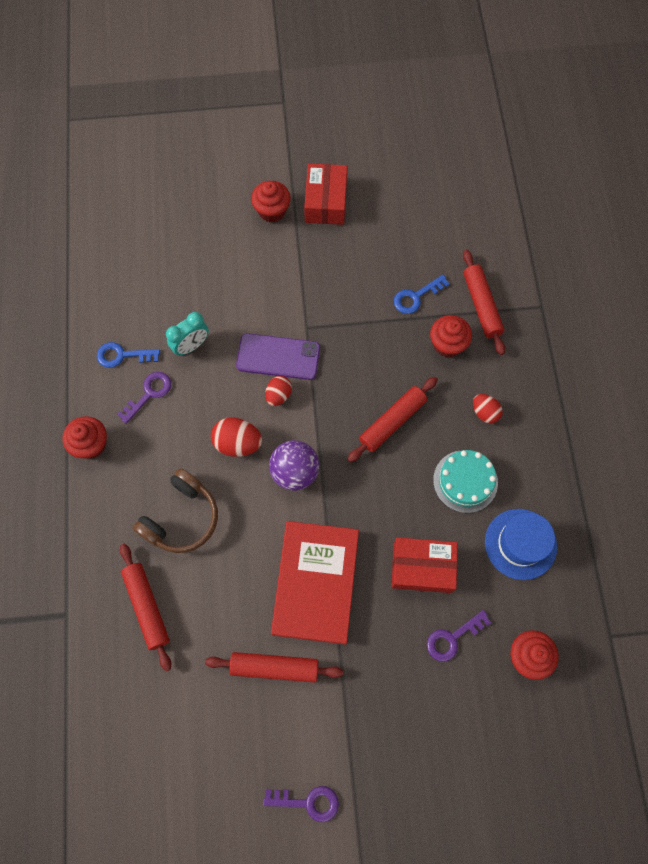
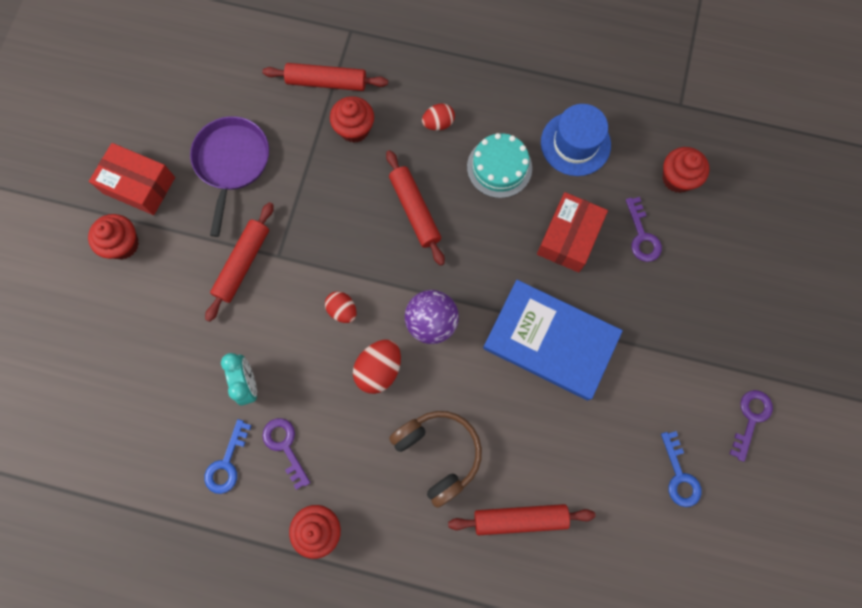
camera: 70 degrees left, 5 degrees up
red rolling pin [205,652,343,683] -> red rolling pin moved to [205,202,274,322]
purple phone [236,333,320,380] -> none
red book [271,521,359,645] -> blue book [483,280,623,401]
blue key [394,275,450,314] -> blue key moved to [661,431,702,507]
none -> purple pan [190,116,269,237]

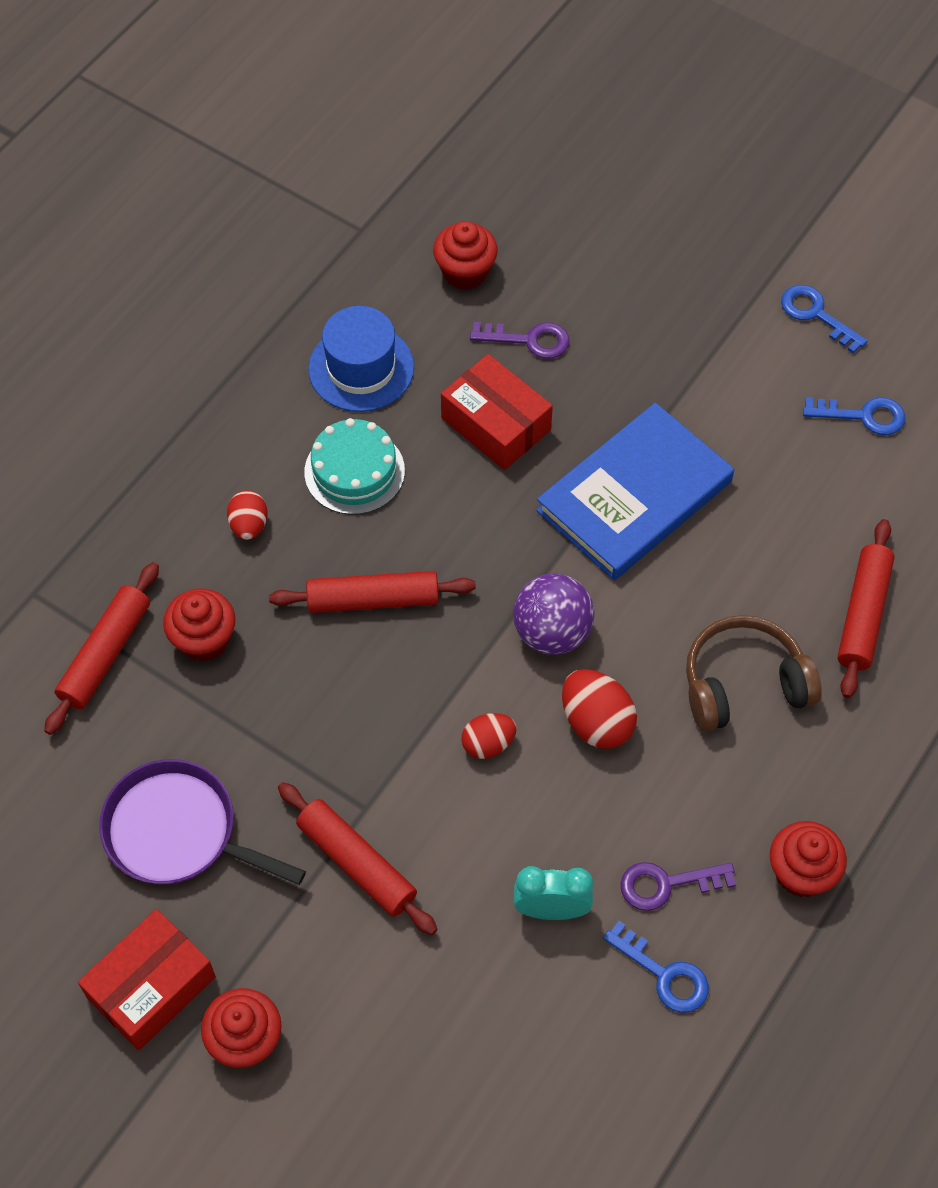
camera: 70 degrees left, 15 degrees down
purple key [730,390,773,462] -> blue key [781,285,867,353]

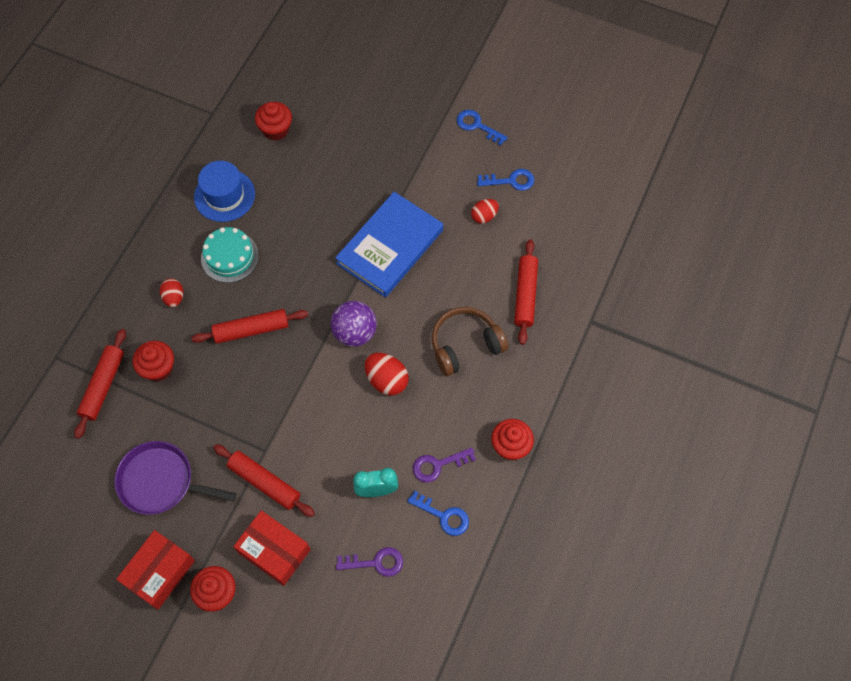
camera: 10 degrees left, 5 degrees up
red box [441,354,553,470] -> red box moved to [233,510,311,586]
red egg [461,713,517,759] -> red egg moved to [471,199,499,224]
purple key [470,322,570,359] -> purple key moved to [336,547,403,577]

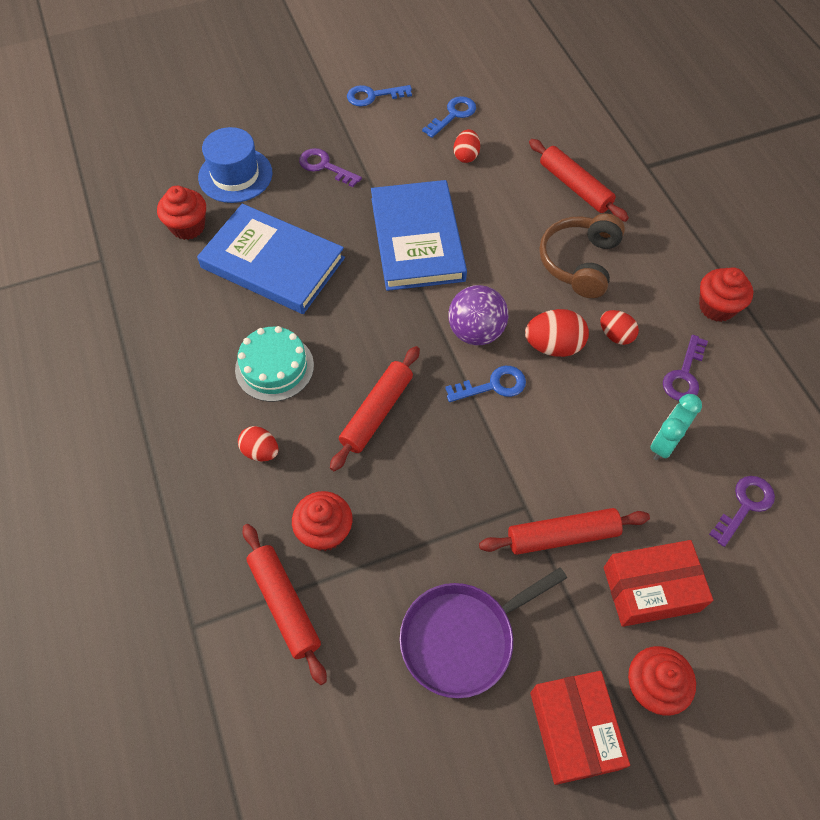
camera: 45 degrees left, 5 degrees down
blue hat [194,161,255,222] -> blue hat moved to [198,127,272,203]
blue key [407,491,469,536] -> blue key moved to [445,366,526,402]
none -> blue book [197,204,345,314]
none -> purple key [299,148,362,187]
none -> red egg [600,310,639,345]

